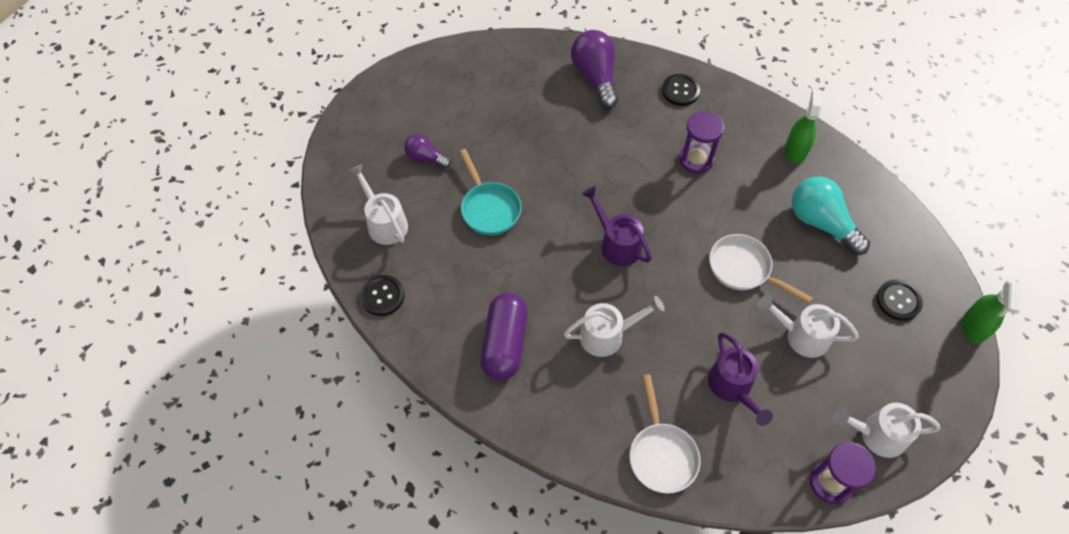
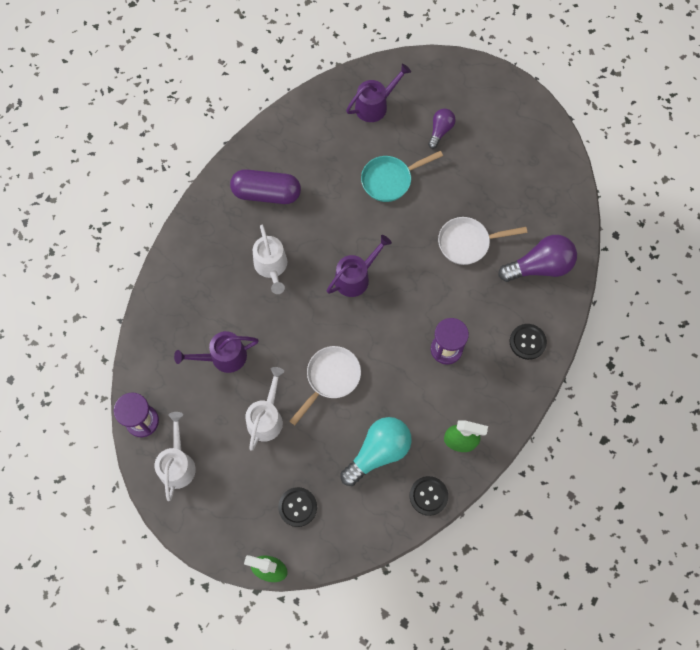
camera: 90 degrees right, 10 degrees up
white watering can [349,164,408,245] -> purple watering can [346,64,411,122]
black button [360,275,405,316] -> black button moved to [410,476,448,516]
white pan [629,374,701,494] -> white pan moved to [438,217,527,265]

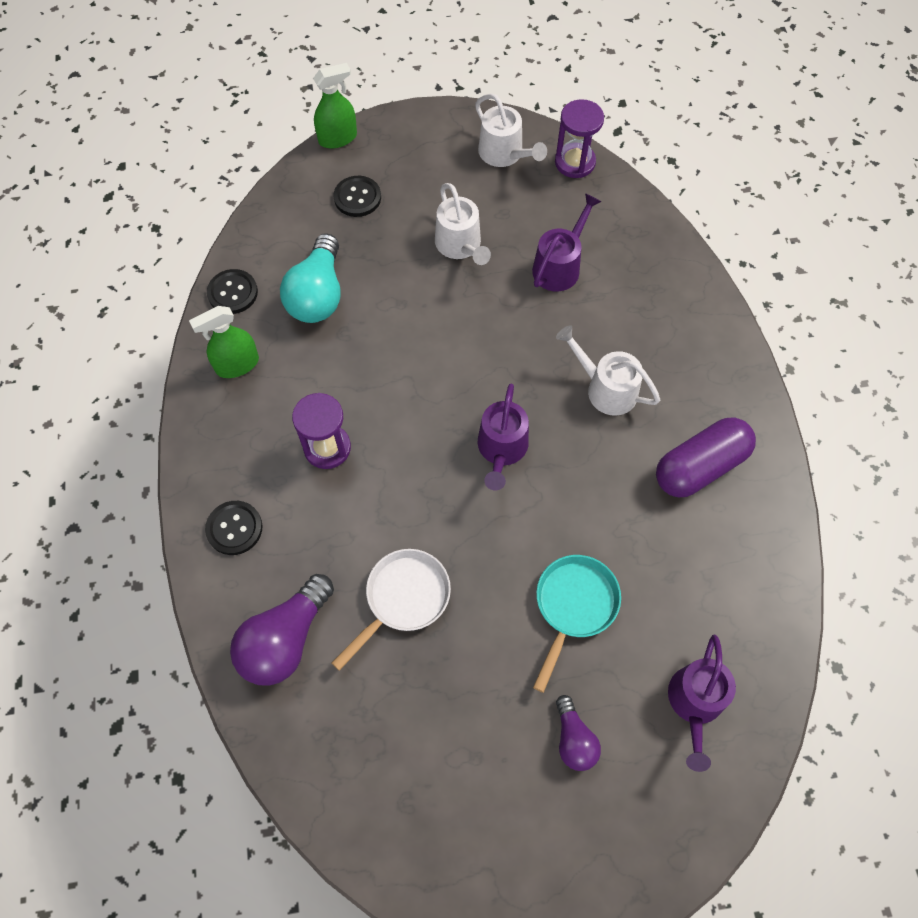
camera: 140 degrees right, 5 degrees down
white pan [290,346,361,425] -> none

